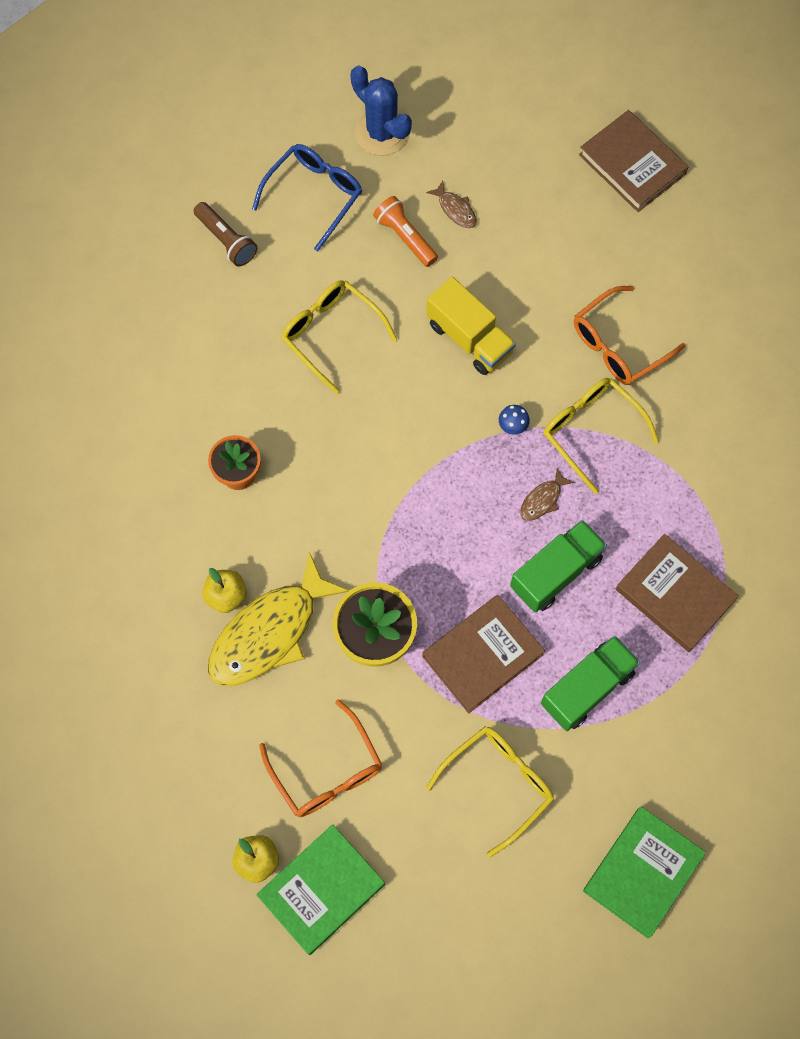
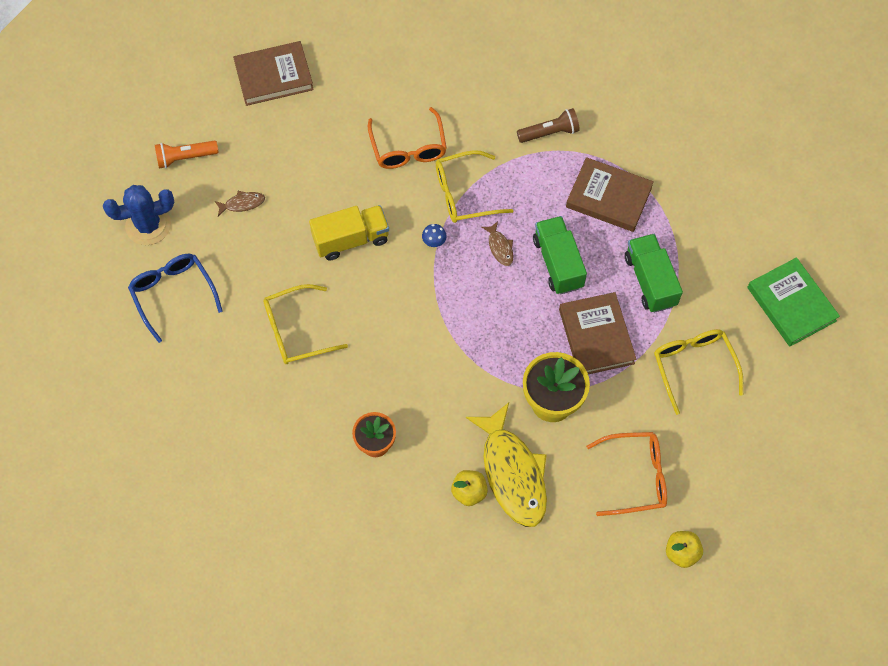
camera: 65 degrees left, 5 degrees down
brown flashlight [194,202,257,266] -> brown flashlight moved to [517,108,580,143]
green book [256,824,385,955] -> none
orange flashlight [373,196,438,267] -> orange flashlight moved to [155,140,219,168]
brown book [616,534,739,652] -> brown book turned 45 degrees clockwise [566,157,654,232]

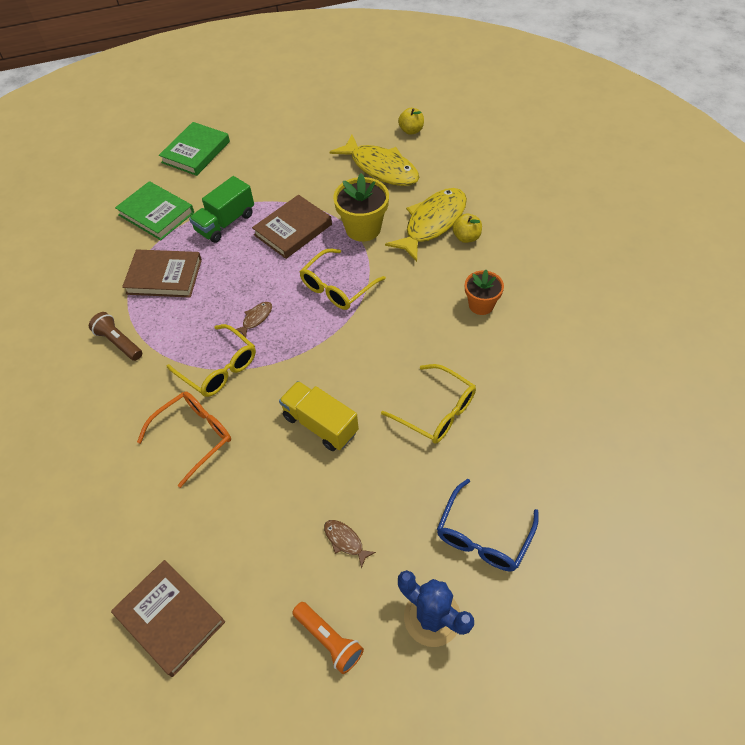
camera: 120 degrees left, 10 degrees down
blue mushroom [422,224,447,247] -> none
green truck [533,216,587,295] -> none
brown book [566,157,654,232] -> brown book turned 75 degrees counterclockwise [122,249,202,298]
orange glasses [586,432,667,516] -> yellow fish [330,135,419,186]
yellow glasses [654,329,743,415] -> yellow glasses moved to [299,249,386,310]
none -> green book [115,181,194,240]

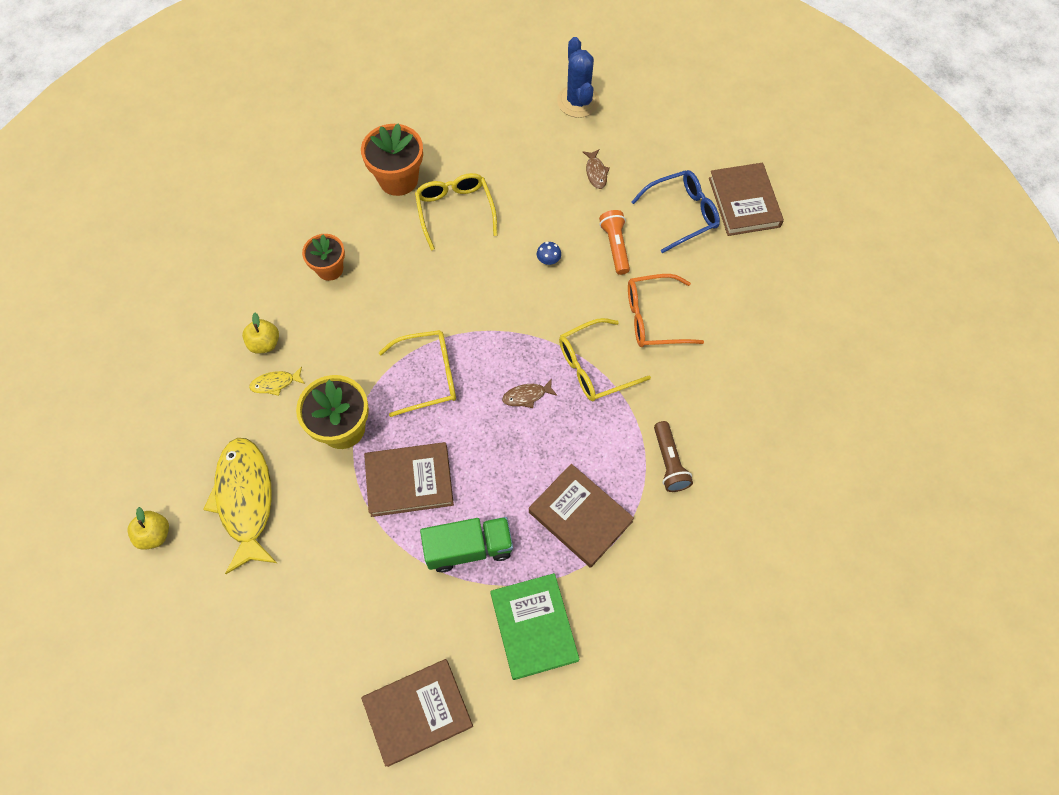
camera: 145 degrees left, 10 degrees up
green book [159,122,230,176] -> brown book [361,659,473,767]
yellow glasses [167,324,256,397] -> yellow glasses turned 105 degrees counterclockwise [559,318,651,401]
yellow truck [279,381,359,451] -> blue mushroom [537,242,561,265]
orange flashlight [292,602,364,674] -> orange flashlight moved to [599,210,630,275]
yellow fish [385,188,467,262] -> yellow fish [249,367,305,396], size x0.42
blue glasses [437,479,539,572] -> blue glasses moved to [632,170,720,253]
none -> orange flower pot [361,123,423,196]

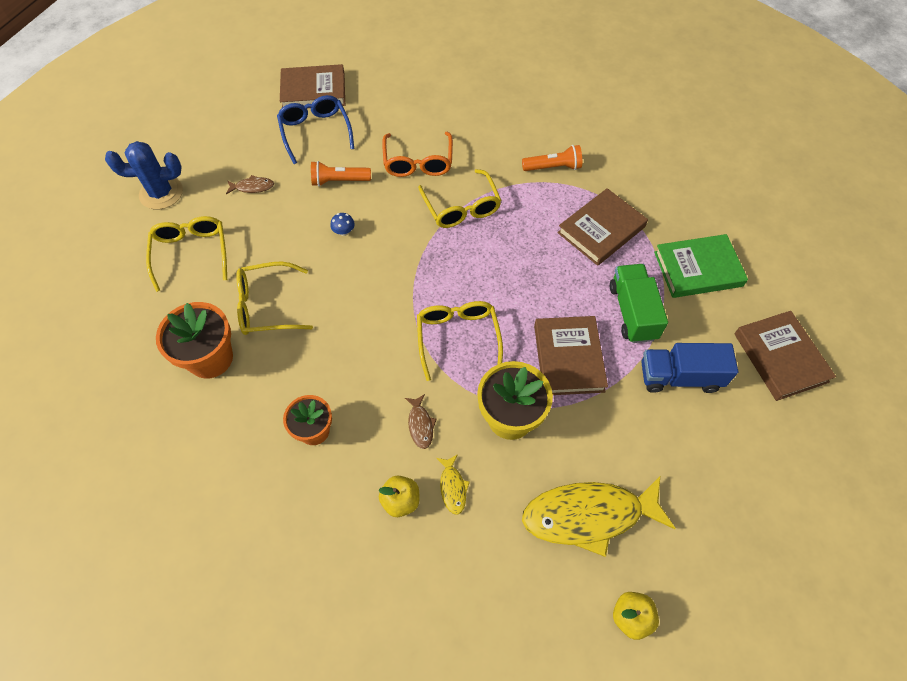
camera: 85 degrees left, 5 degrees down
brown fish [502,378,558,408] -> brown fish moved to [405,394,437,449]
brown flashlight [654,421,693,492] -> orange flashlight [522,145,582,171]
none -> yellow glasses [146,216,227,292]
none -> blue truck [641,343,738,393]

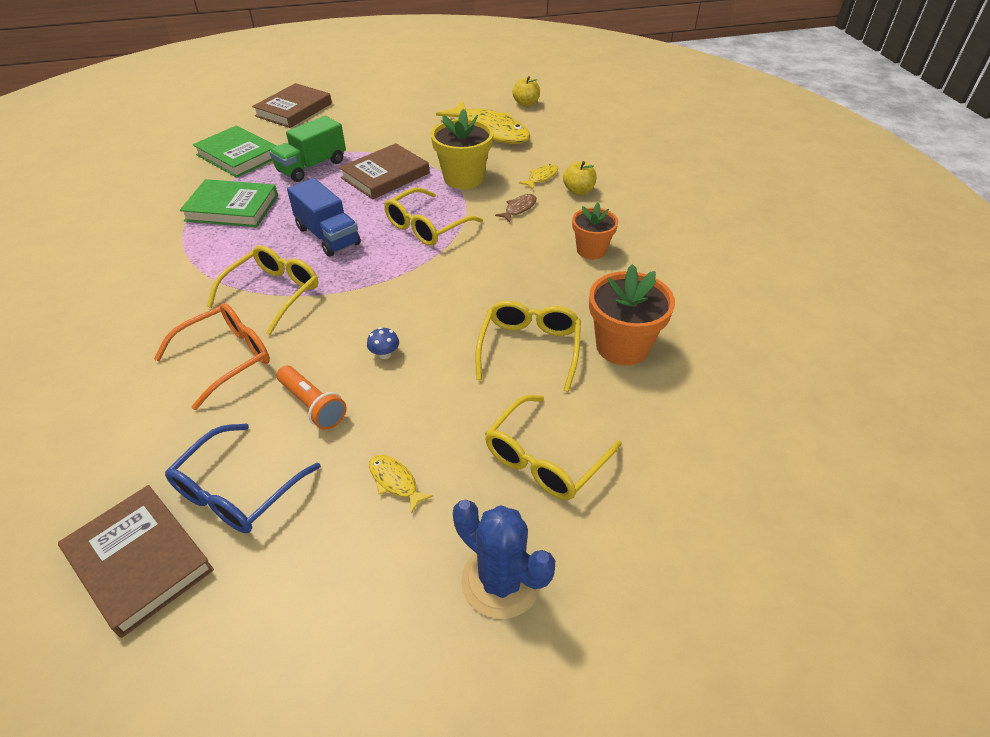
camera: 130 degrees left, 15 degrees down
brown fish [226,175,274,194] -> yellow fish [369,455,434,514]
yellow glasses [236,261,313,335] -> yellow glasses turned 120 degrees counterclockwise [476,301,581,392]
orange flashlight [522,145,582,171] -> none
brown book [557,188,648,266] -> green book [180,179,278,227]
blue truck [641,343,738,393] -> blue truck moved to [287,178,361,257]

